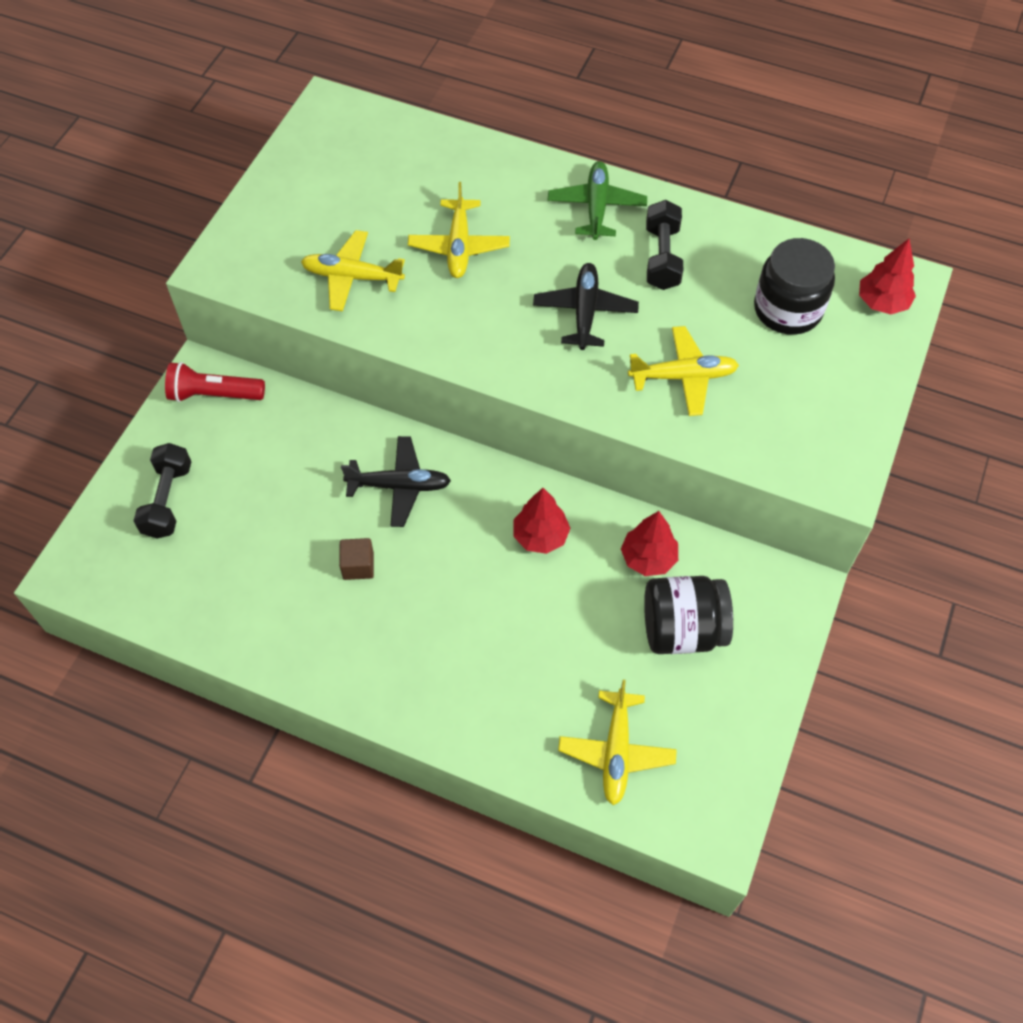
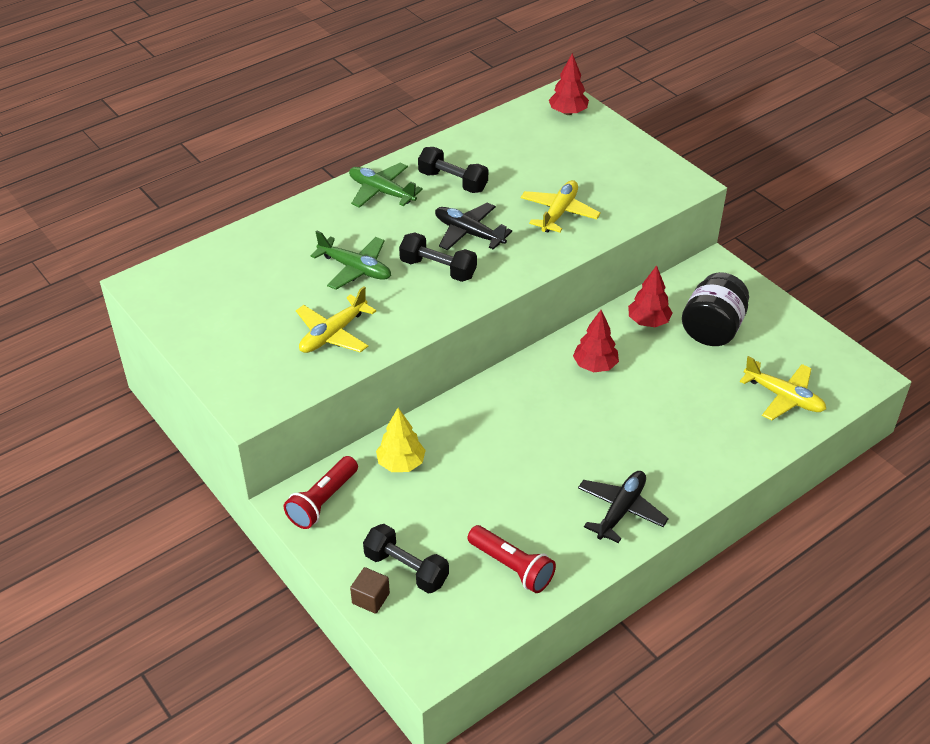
camera: 60 degrees left, 15 degrees down
brown cube [339,538,374,580] -> brown cube moved to [350,567,390,614]
black plane [341,436,451,527] -> black plane moved to [578,471,669,543]
yellow plane [408,182,510,278] -> green plane [310,231,391,290]
black jar [754,238,835,335] -> none
none -> yellow tree [376,408,426,472]
none -> black dumbbell [399,232,477,282]
none -> red flashlight [468,525,556,593]

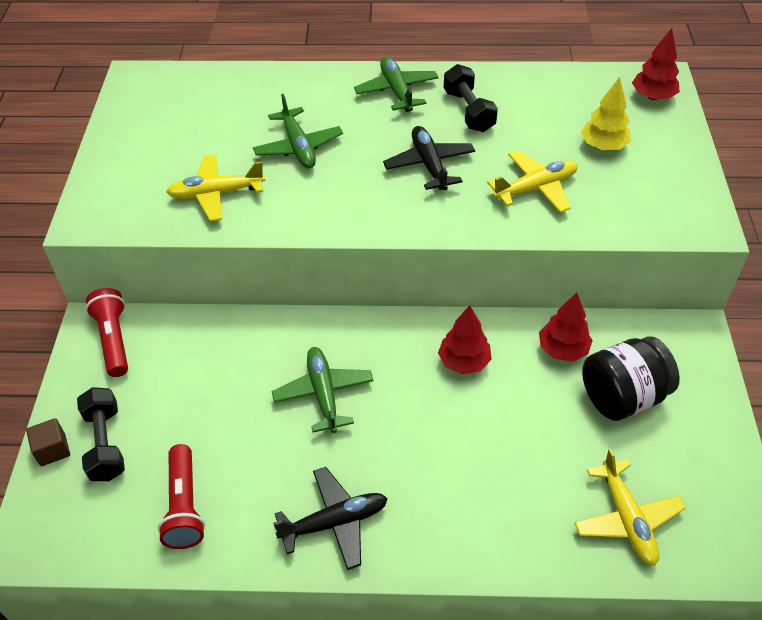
camera: 40 degrees right, 5 degrees up
red flashlight [284,456,358,529] -> red flashlight turned 90 degrees clockwise [86,288,128,377]
yellow tree [376,408,426,472] -> yellow tree moved to [581,77,631,150]
black dumbbell [399,232,477,282] -> none
none -> green plane [272,347,374,433]

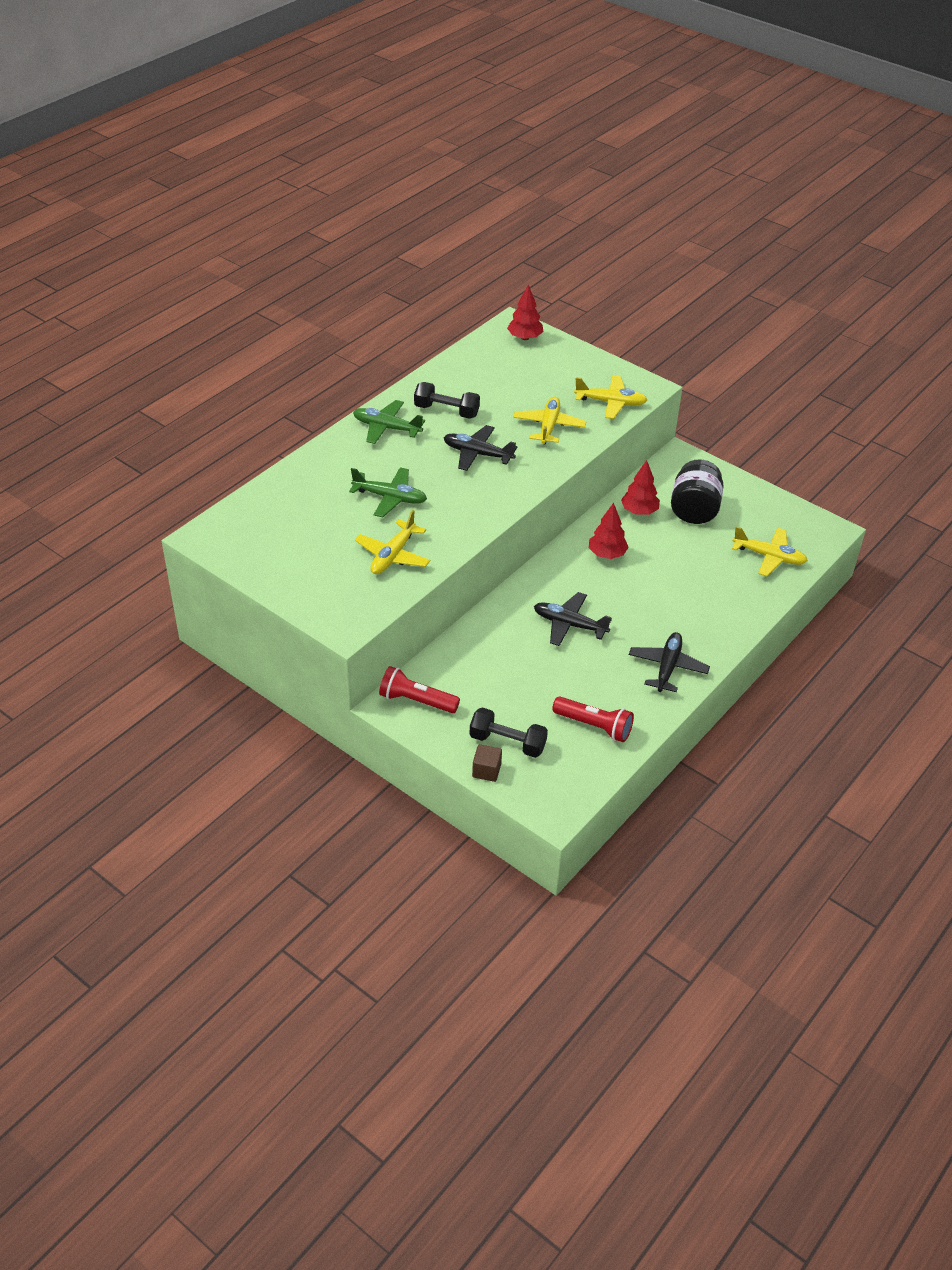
camera: 55 degrees left, 5 degrees down
green plane [272,347,374,433] -> black plane [534,592,612,646]
yellow tree [581,77,631,150] -> none
none -> yellow plane [574,375,647,419]

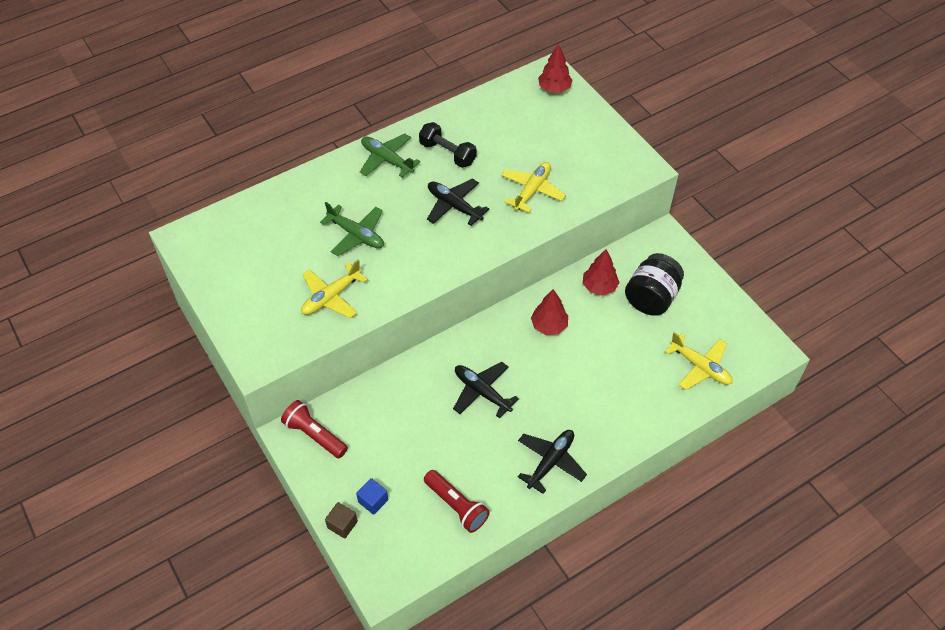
camera: 20 degrees right, 10 degrees up
black dumbbell [470,707,548,758] -> blue cube [356,478,388,515]
yellow plane [574,375,647,419] -> none

